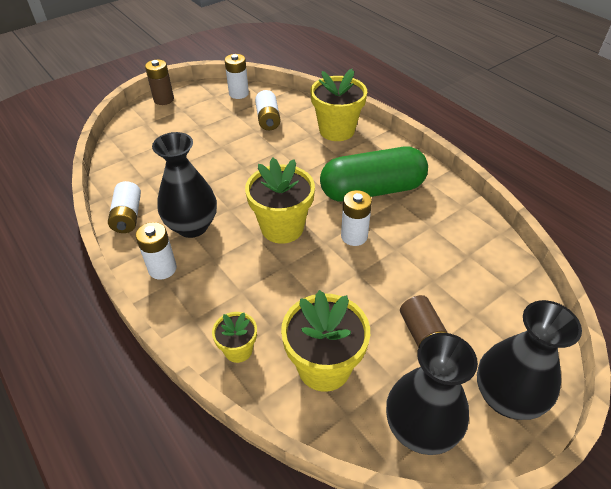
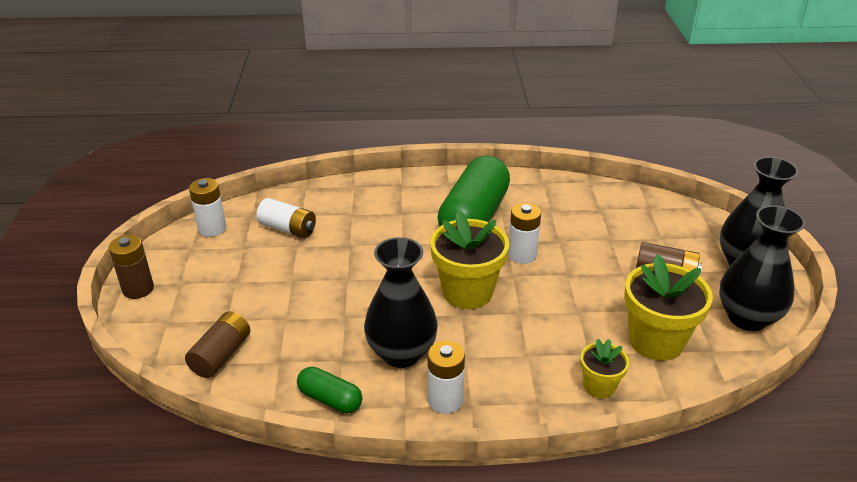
camera: 55 degrees left, 10 degrees down
white battery [108,181,141,233] -> green capsule [297,367,362,413]
yellow flower pot [311,69,367,141] -> none
none -> brown battery [185,311,250,378]

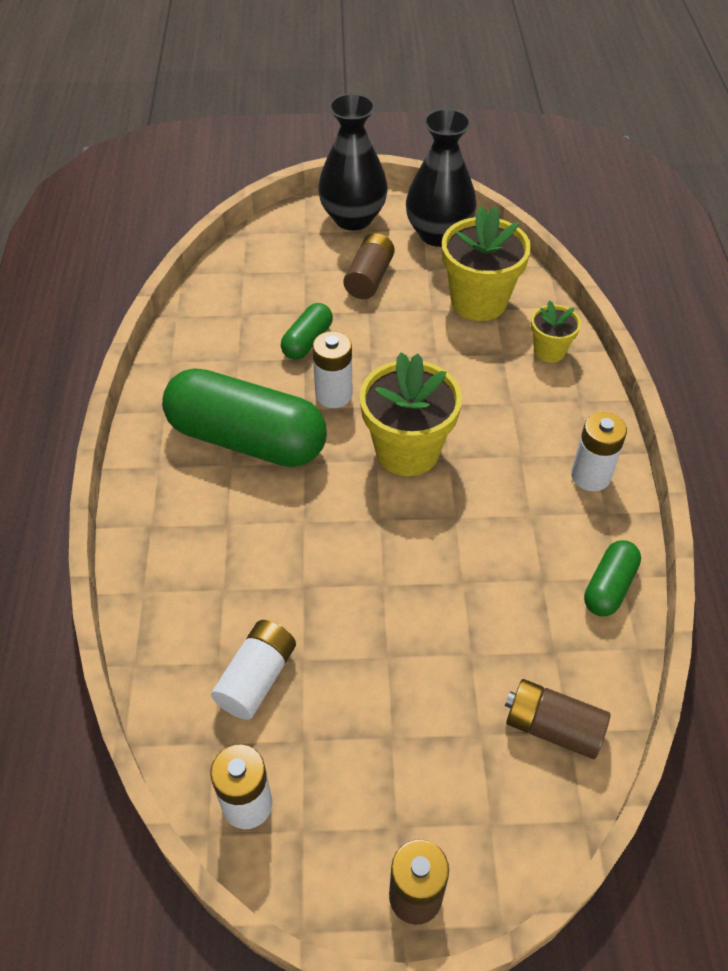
camera: 90 degrees left, 15 degrees up
black vase [364,237,438,368] -> none
none -> green capsule [281,303,333,360]

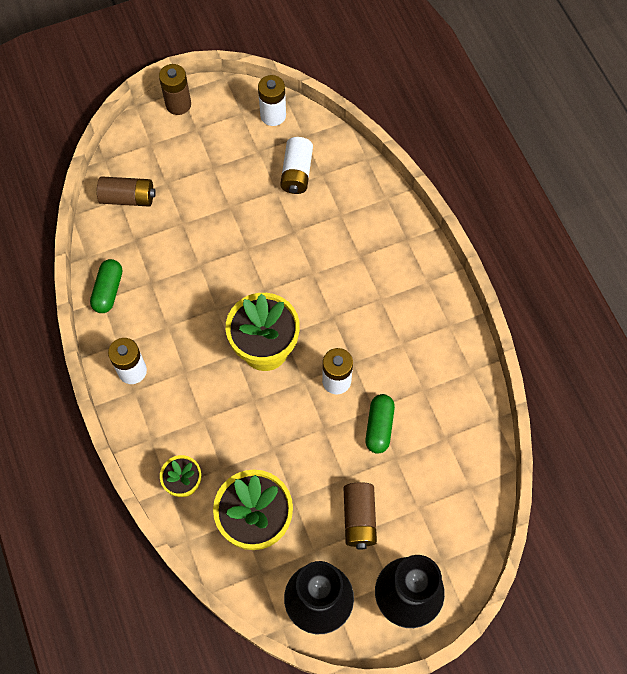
camera: 160 degrees right, 15 degrees up
green capsule [162,368,327,467] -> none

